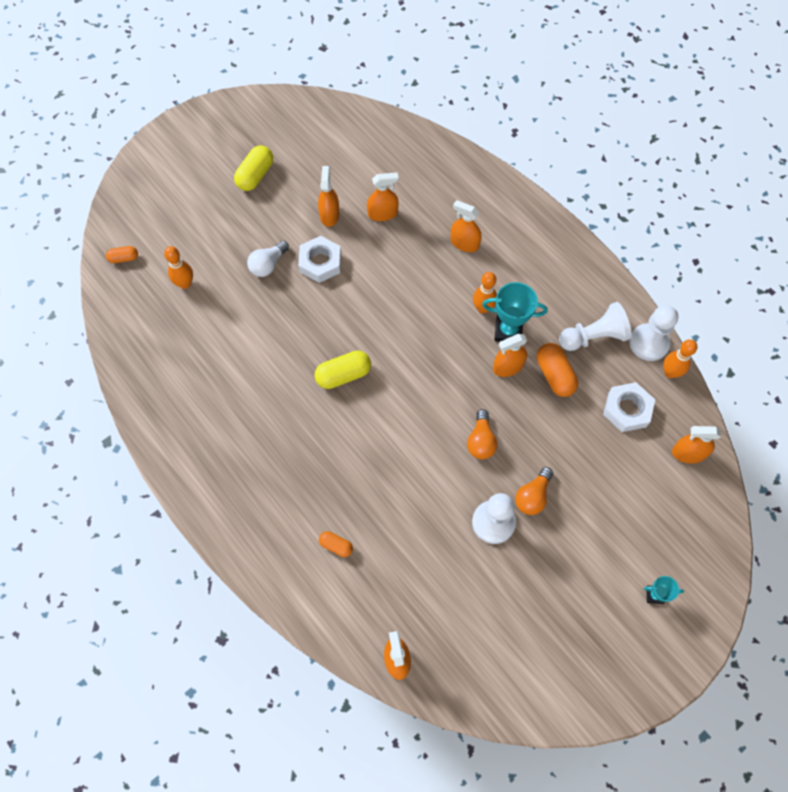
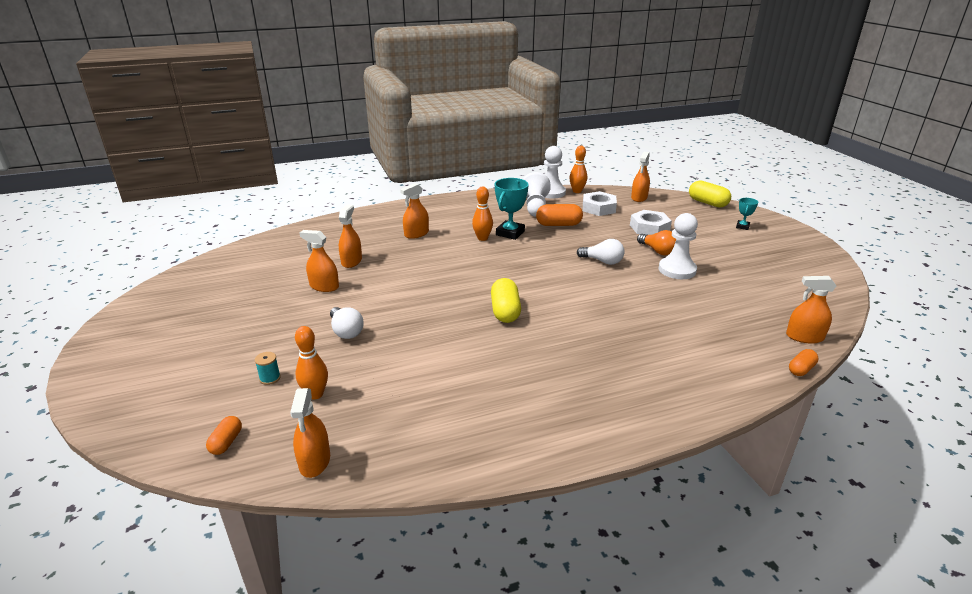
camera: 70 degrees left, 35 degrees down
yellow capsule [234,145,273,191] -> yellow capsule moved to [689,181,731,208]
white nut [298,236,341,283] -> white nut moved to [630,210,672,235]
orange capsule [319,531,353,557] -> orange capsule moved to [789,349,819,376]
orange light bulb [467,409,497,459] -> white light bulb [577,239,625,265]
orange spray bottle [493,334,527,377] -> orange spray bottle moved to [290,388,330,478]
none -> turquoise spool [255,352,281,385]

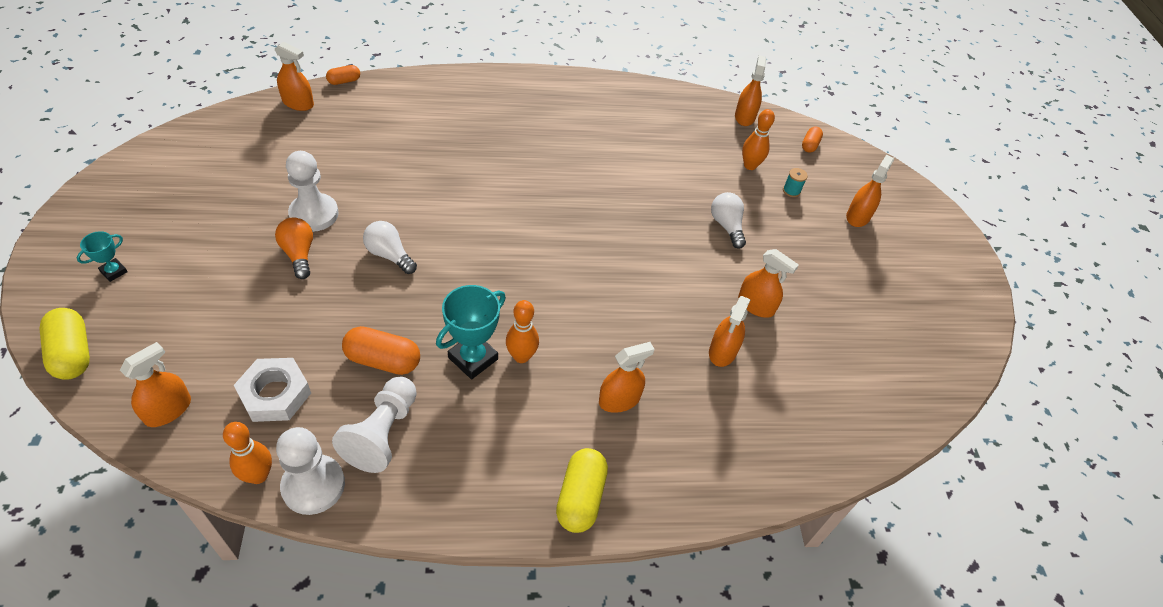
camera: 170 degrees left, 20 degrees up
yellow capsule [491,278,521,323] -> yellow capsule moved to [556,448,608,533]
white nut [630,210,672,235] -> none
none -> orange spray bottle [846,155,894,227]

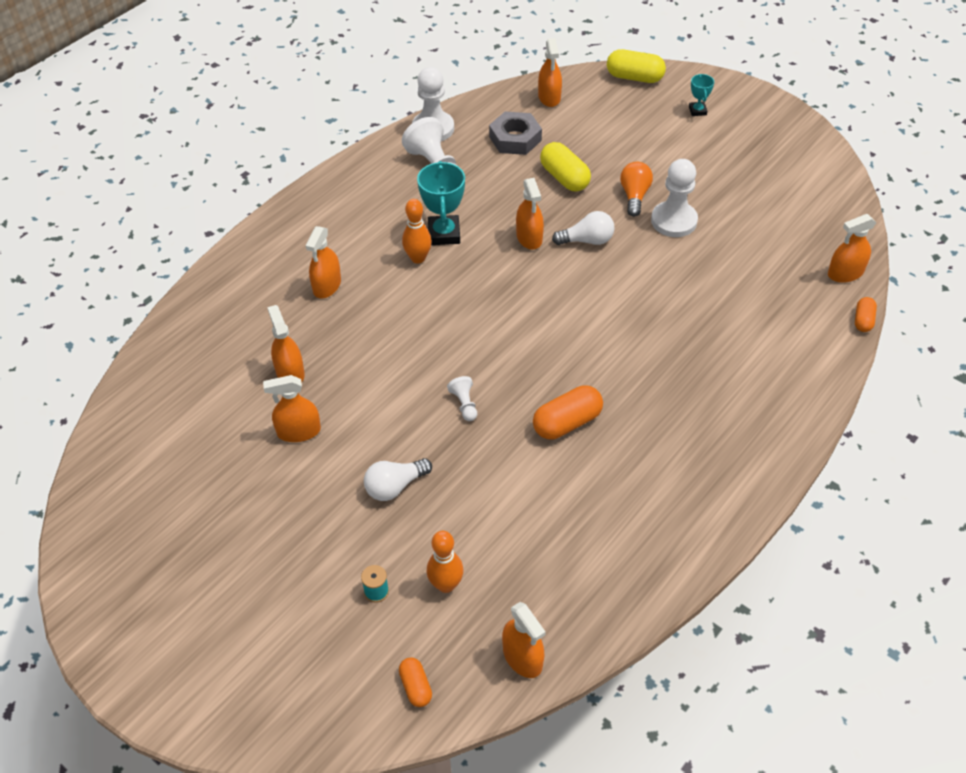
camera: 140 degrees right, 0 degrees up
orange bowling pin [223,422,272,484] -> none
white nut [234,358,311,422] -> grey nut [489,111,542,155]
orange light bulb [275,218,313,279] -> orange light bulb turned 105 degrees counterclockwise [620,162,653,217]
orange capsule [342,326,420,375] -> orange capsule moved to [533,385,603,439]
yellow capsule [556,448,608,533] -> yellow capsule moved to [540,142,591,191]
white light bulb [711,192,746,249] -> white light bulb turned 120 degrees clockwise [364,458,432,501]
orange spray bottle [846,155,894,227] -> orange spray bottle moved to [516,178,544,250]
none -> white pawn [447,376,477,421]

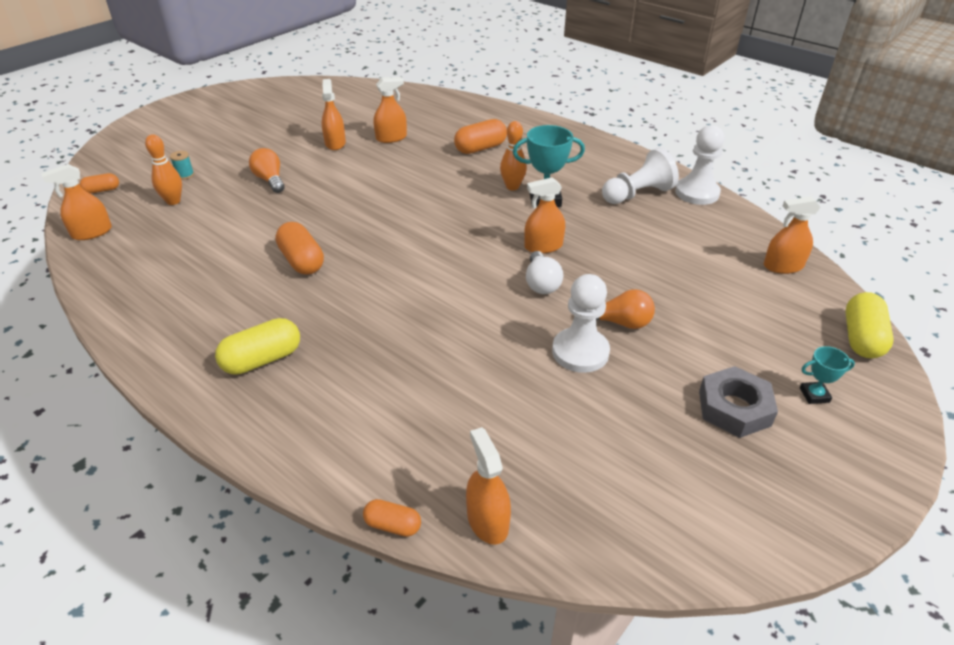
camera: 90 degrees right, 10 degrees down
orange spray bottle [305,226,341,298] -> orange capsule [454,119,507,154]
white light bulb [364,458,432,501] -> orange light bulb [249,148,285,193]
white pawn [447,376,477,421] -> none
grey nut [489,111,542,155] -> grey nut moved to [699,366,778,438]
yellow capsule [540,142,591,191] -> yellow capsule moved to [215,318,300,375]

